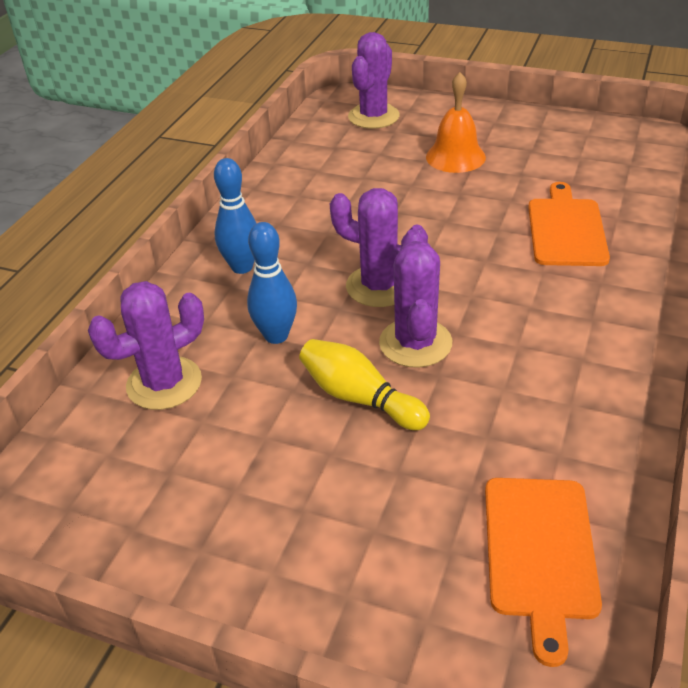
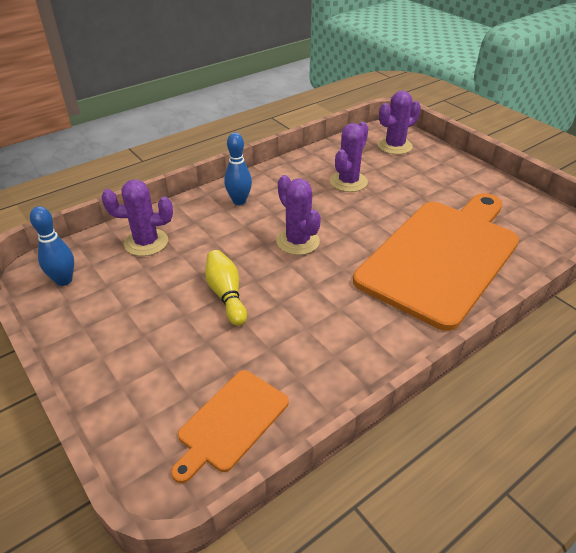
camera: 30 degrees right, 0 degrees up
blue bowling pin [247,222,297,344] -> blue bowling pin moved to [30,206,74,286]
purple cactus [379,229,452,368] -> purple cactus moved to [330,122,368,192]
orange bell [426,72,486,173] -> none
orange cutting board [528,182,610,266] -> orange cutting board [353,193,519,331], size x2.16

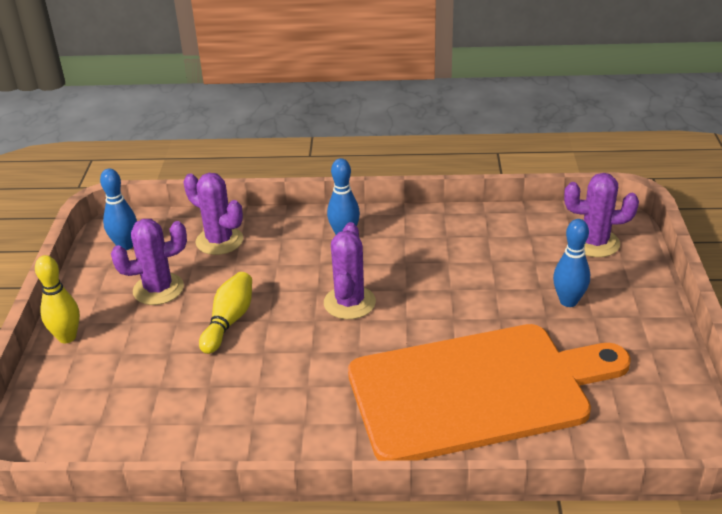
camera: 40 degrees right, 5 degrees down
orange cutting board [171,370,289,483] -> none
purple cactus [330,122,368,192] -> purple cactus moved to [111,219,187,305]
none -> yellow bowling pin [35,255,80,343]
none -> blue bowling pin [553,219,590,307]

